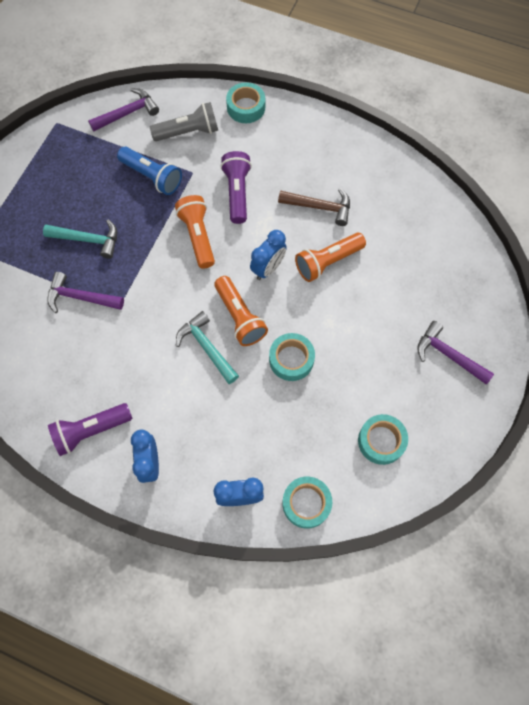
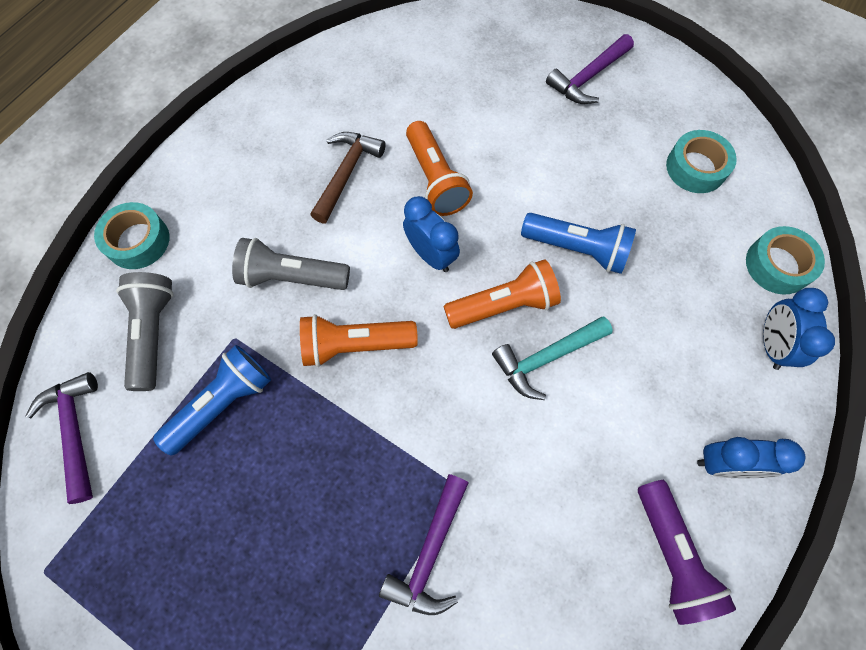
camera: 80 degrees left, 0 degrees up
turquoise hammer [43,219,117,259] -> none
purple flashlight [220,151,252,224] -> grey flashlight [232,238,350,290]
turquoise tape [269,333,315,381] -> blue flashlight [521,213,636,274]

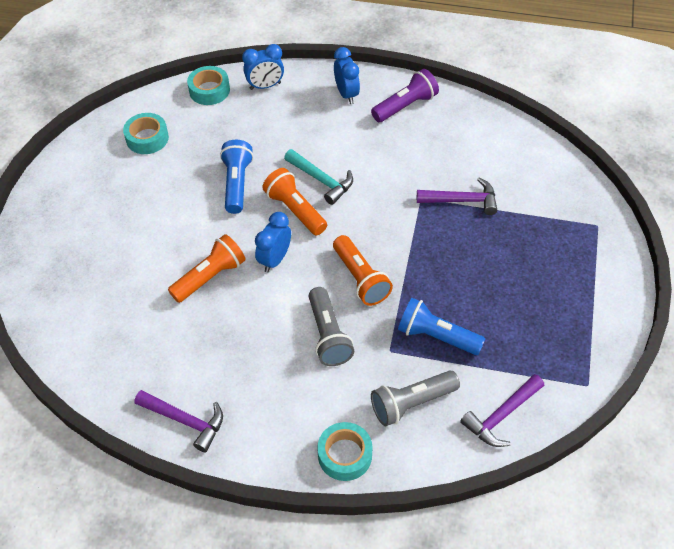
camera: 110 degrees left, 15 degrees down
brown hammer [310,132,386,224] -> none
purple hammer [546,34,634,104] -> purple hammer moved to [134,390,223,452]

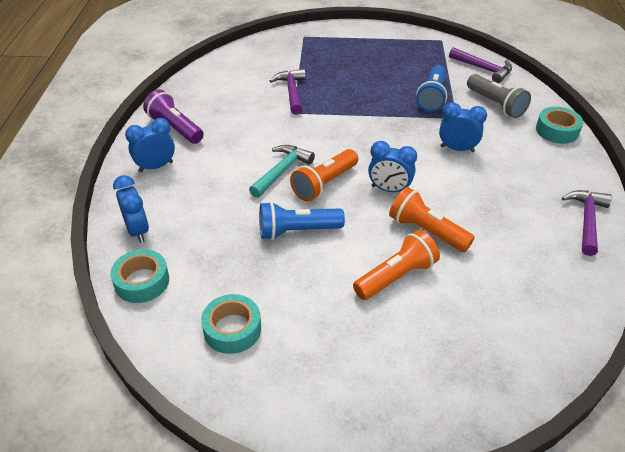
camera: 100 degrees left, 10 degrees down
grey flashlight [309,287,354,366] -> blue clock [439,102,487,152]
orange flashlight [333,235,393,306] -> orange flashlight moved to [353,230,440,300]

